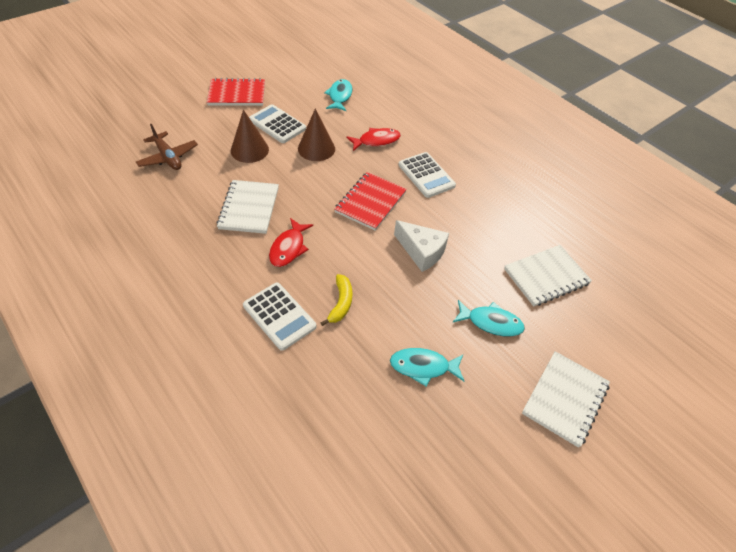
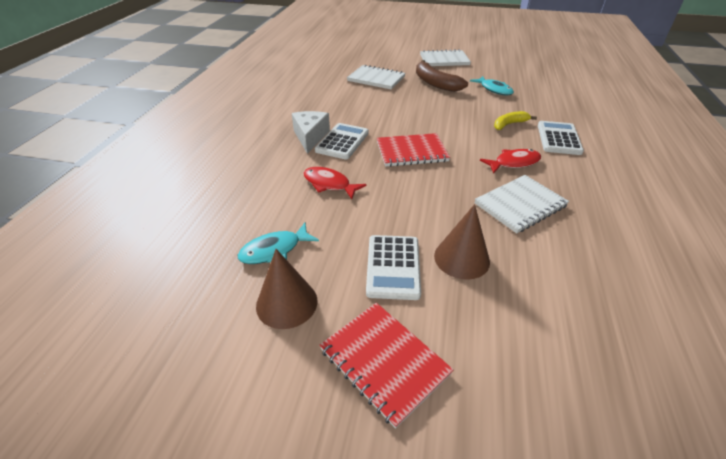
camera: 125 degrees left, 10 degrees down
brown plane [136,124,198,170] -> none
brown cone [298,109,335,161] -> brown cone moved to [256,249,317,329]
white cheese [394,220,449,272] -> white cheese moved to [292,111,330,154]
turquoise fish [453,300,525,337] -> brown banana [416,60,468,92]

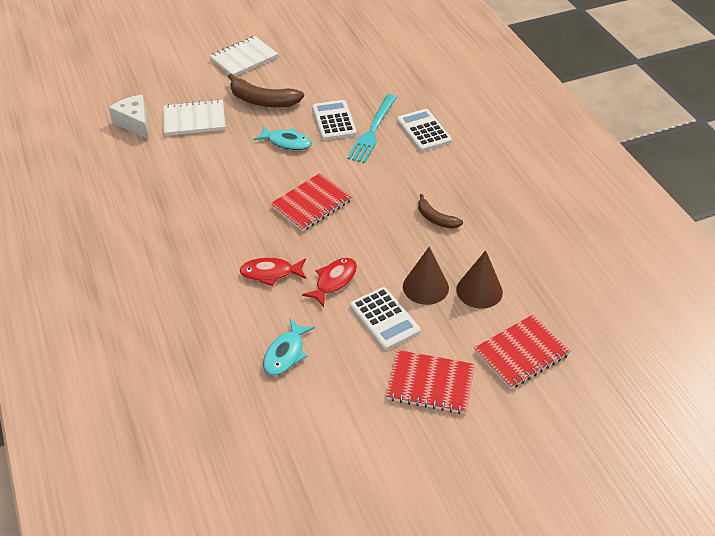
camera: 35 degrees left, 5 degrees up
brown cone [256,249,317,329] -> brown cone moved to [456,250,503,309]
white cheese [292,111,330,154] -> white cheese moved to [108,95,149,139]
white calculator [315,123,369,159] -> white calculator moved to [312,100,357,140]
turquoise fish [470,76,514,95] -> turquoise fish moved to [253,126,312,150]
white notebook [475,175,569,233] -> brown banana [418,194,463,229]
red fish [480,149,541,174] -> red fish moved to [302,258,357,307]
yellow banana [494,111,537,130] -> turquoise fork [347,94,397,163]
none -> red notebook [474,315,571,389]

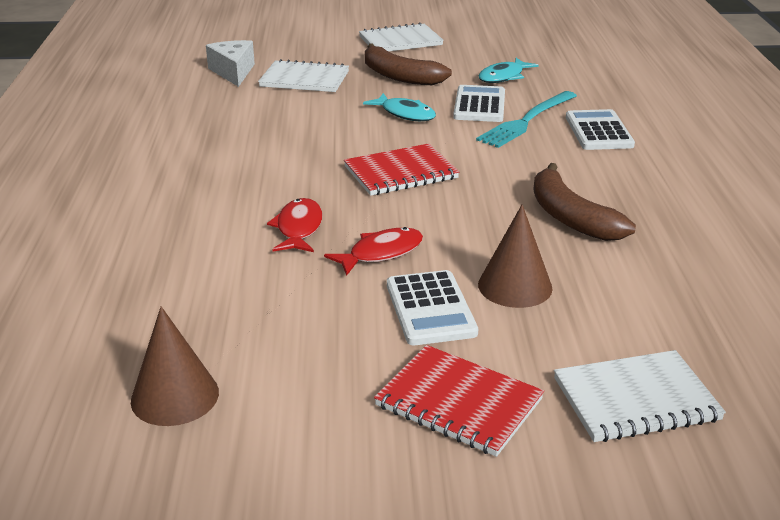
camera: 20 degrees right, 15 degrees down
red fish [239,258,306,286] -> red fish turned 75 degrees clockwise [267,198,322,252]
turquoise fish [263,319,315,375] -> turquoise fish moved to [479,58,539,83]
brown banana [418,194,463,229] -> brown banana [533,163,636,241], size x1.68
brown cone [456,250,503,309] -> brown cone moved to [131,306,219,426]
red notebook [474,315,571,389] -> white notebook [554,350,726,442]

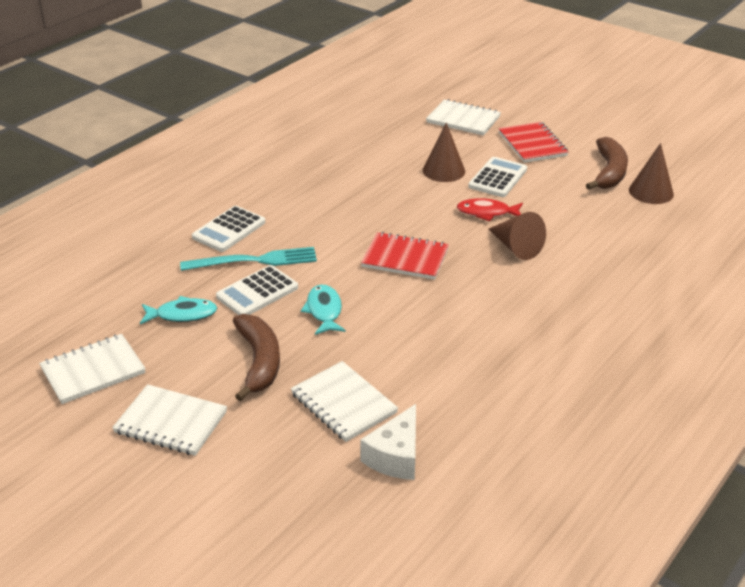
camera: 140 degrees left, 5 degrees up
red fish [267,198,322,252] -> brown cone [489,212,546,260]
brown banana [533,163,636,241] -> brown banana moved to [586,137,628,190]
none -> white notebook [39,334,146,404]

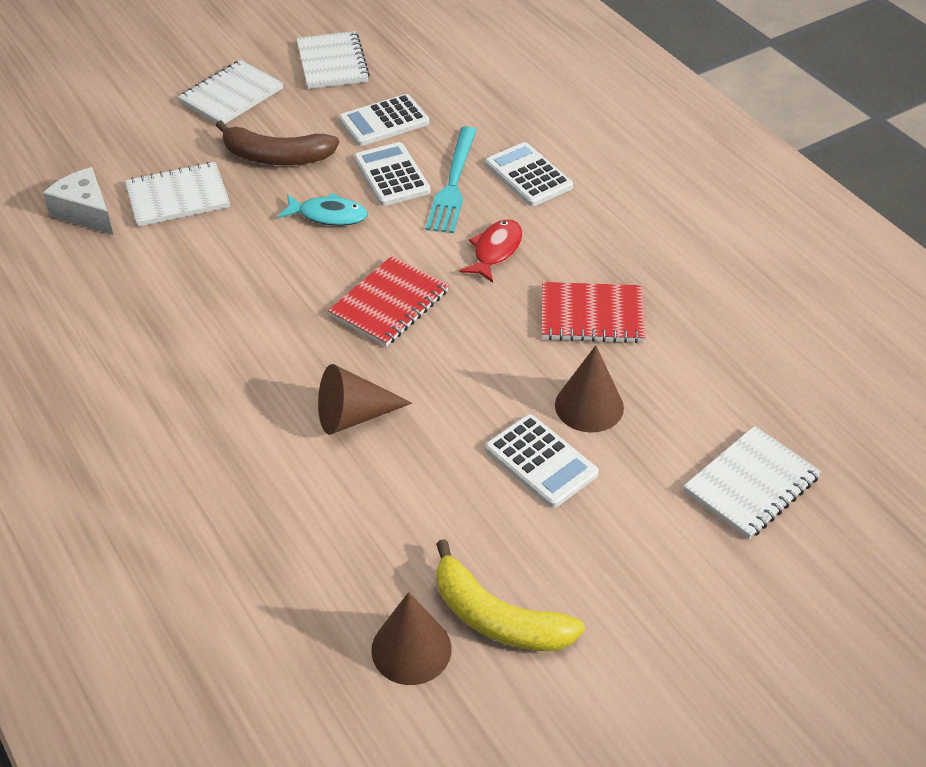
camera: 110 degrees right, 10 degrees up
turquoise fish [140,296,217,324] -> white calculator [339,94,429,146]
red fish [457,198,523,221] -> red fish moved to [460,219,522,283]
red notebook [499,122,569,163] -> red notebook moved to [541,282,646,343]
brown banana [586,137,628,190] -> yellow banana [436,539,585,651]

